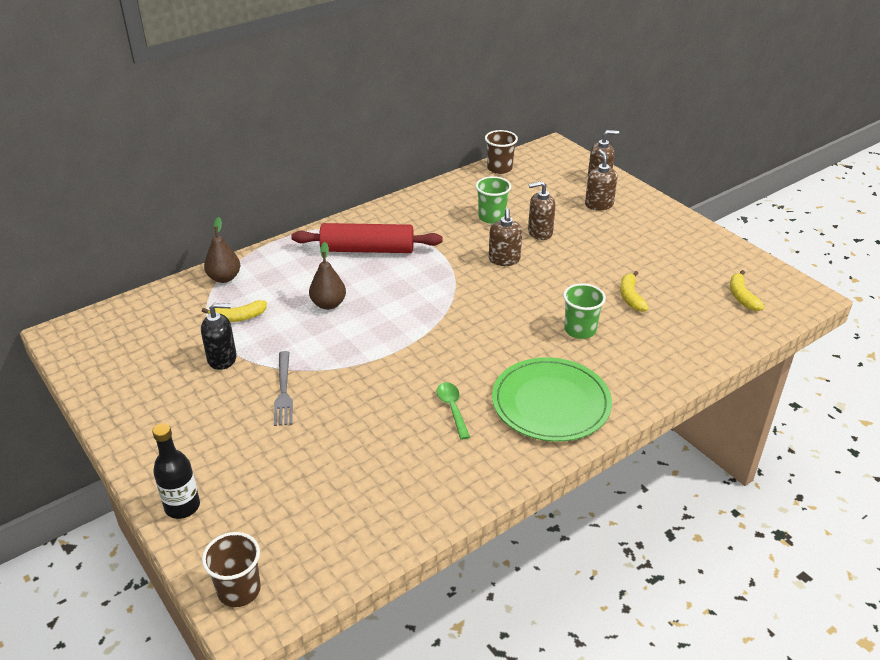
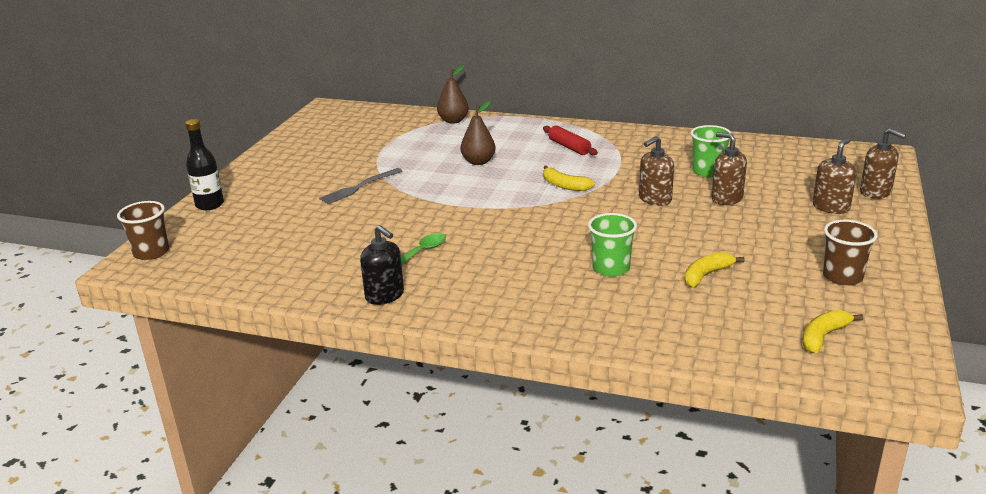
camera: 55 degrees right, 10 degrees down
black soap dispenser [201,303,237,370] -> black soap dispenser moved to [360,225,404,305]
yellow banana [202,300,267,322] -> yellow banana moved to [543,165,595,191]
red rolling pin [291,223,442,253] -> red rolling pin [543,125,598,155], size x0.55
brown cup [485,130,518,174] -> brown cup moved to [823,220,878,286]
green plate [492,357,612,442] -> none

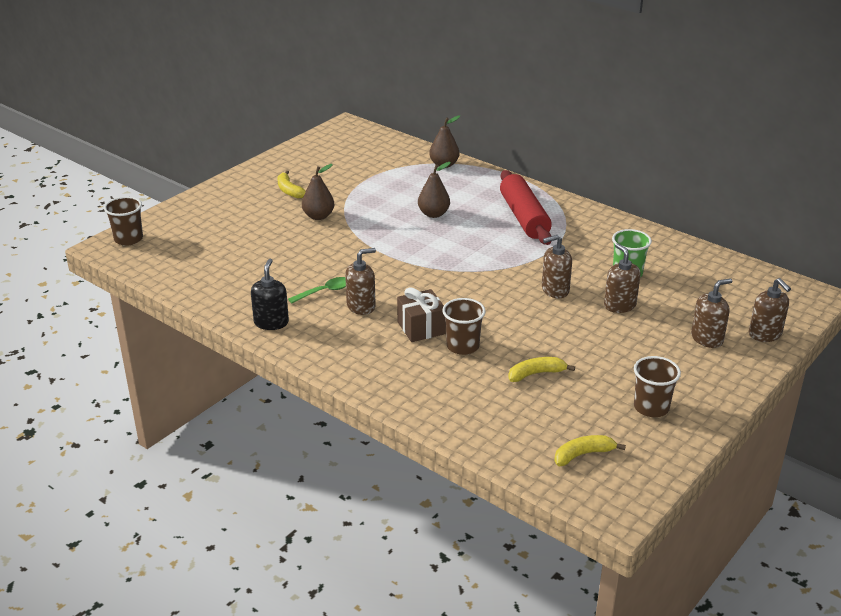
camera: 20 degrees right, 5 degrees up
black bottle [185,119,224,210] -> none
grey fork [319,168,403,204] -> brown pear [302,164,334,220]
black soap dispenser [360,225,404,305] -> black soap dispenser turned 150 degrees counterclockwise [251,259,289,330]
red rolling pin [543,125,598,155] -> red rolling pin [500,170,552,245], size x1.81
yellow banana [543,165,595,191] -> yellow banana moved to [277,170,306,199]
green cup [588,213,637,277] -> brown cup [442,298,486,355]
none -> brown soap dispenser [345,248,376,315]
none -> brown gift [397,287,446,342]

